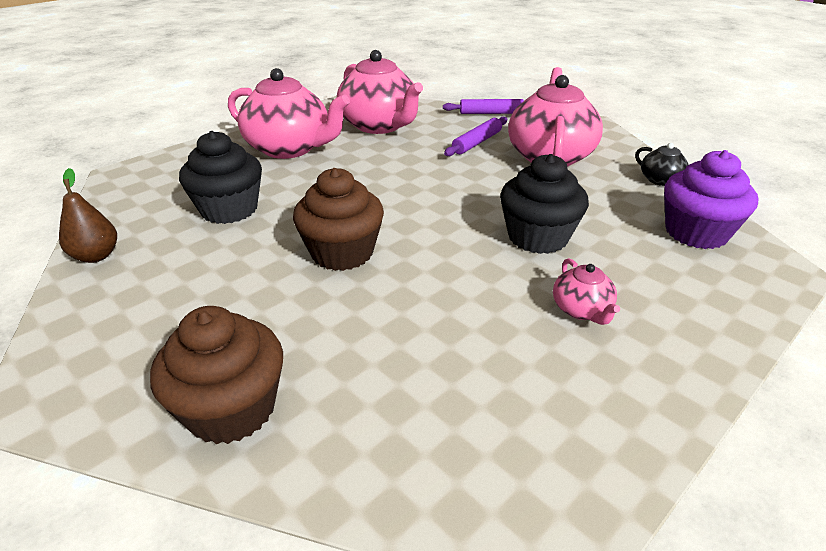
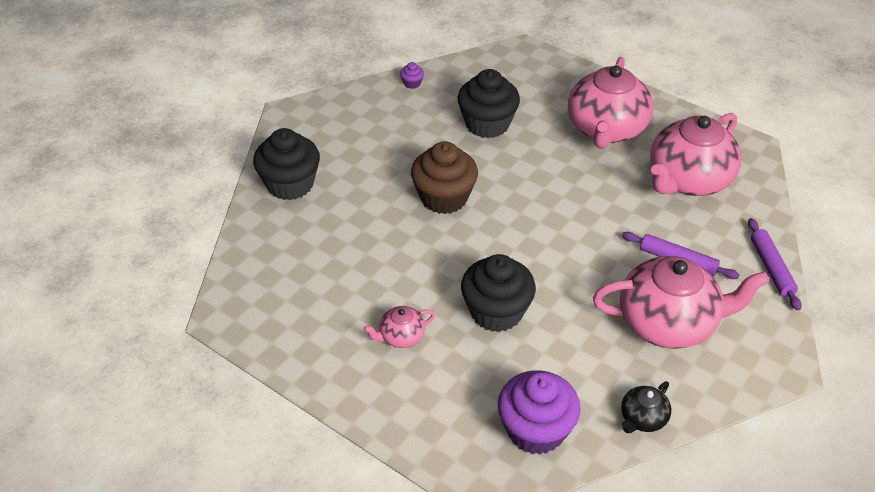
camera: 80 degrees right, 10 degrees up
brown pear [59,168,117,263] -> purple cupcake [400,62,424,89]
brown cupcake [150,306,283,444] -> black cupcake [253,128,320,200]

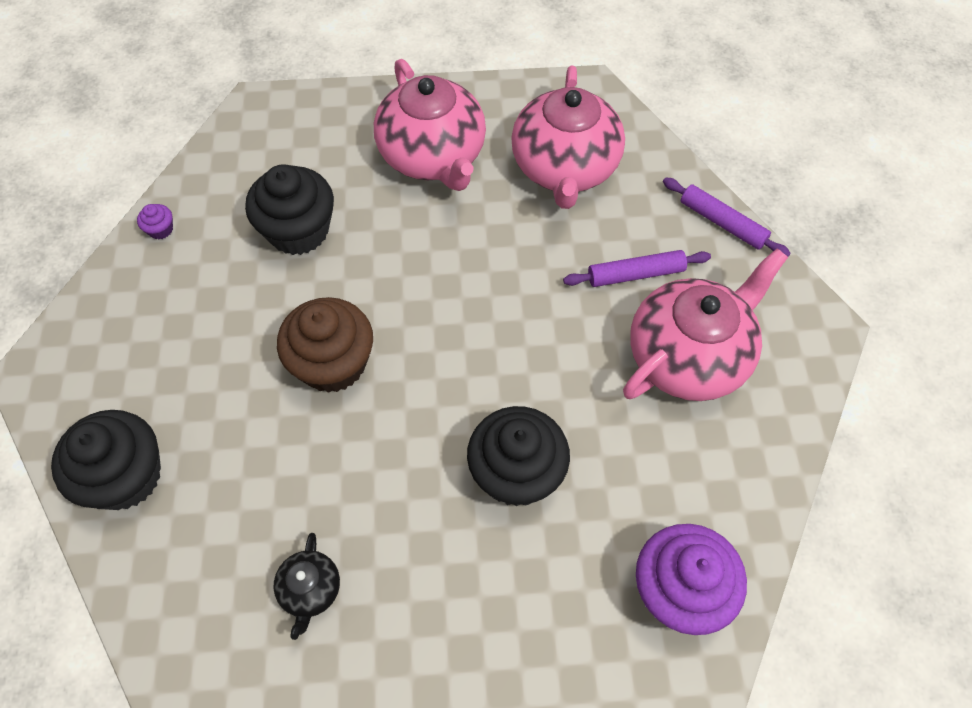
camera: 40 degrees left, 15 degrees up
pink teapot [363,306,435,348] -> none
black teapot [621,381,671,433] -> black teapot moved to [273,533,340,640]

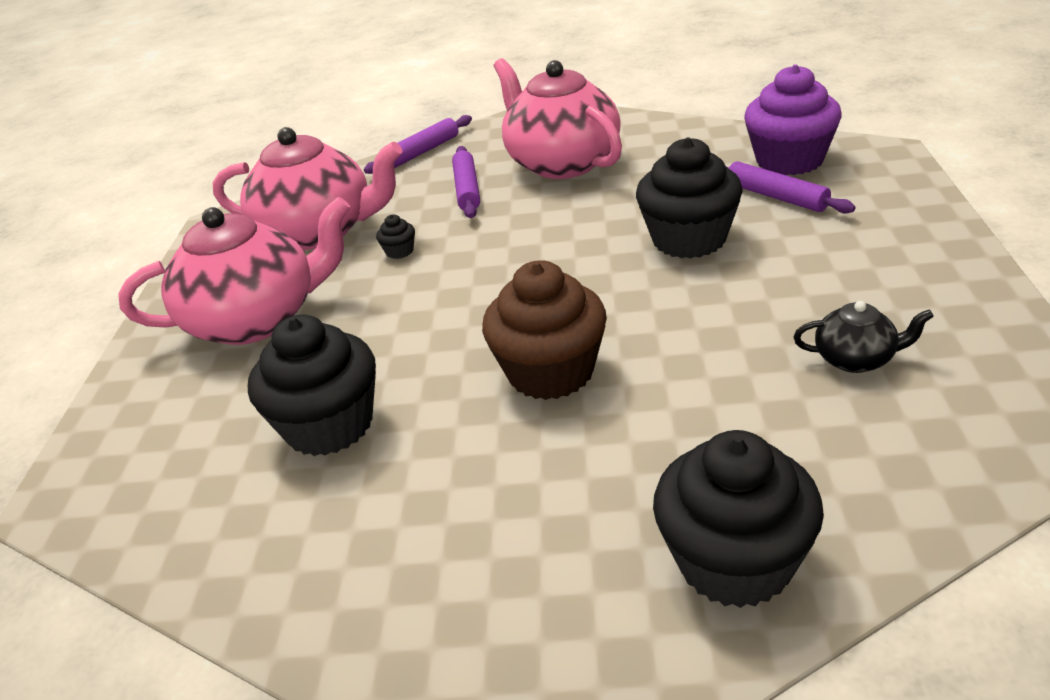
camera: 80 degrees left, 25 degrees down
purple cupcake [137,204,173,239] -> none
none -> black cupcake [376,215,415,259]
none -> purple rolling pin [726,161,856,214]

